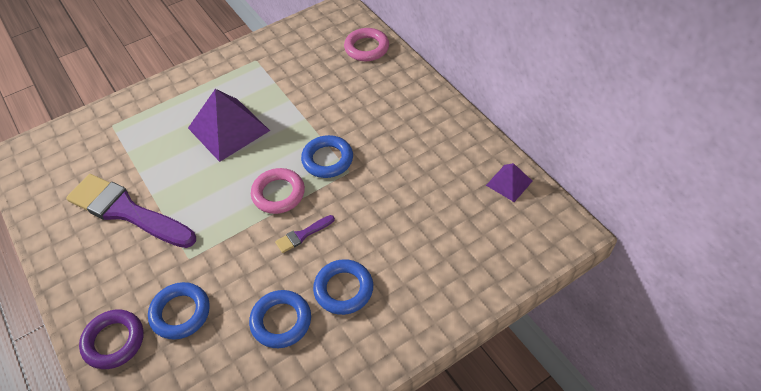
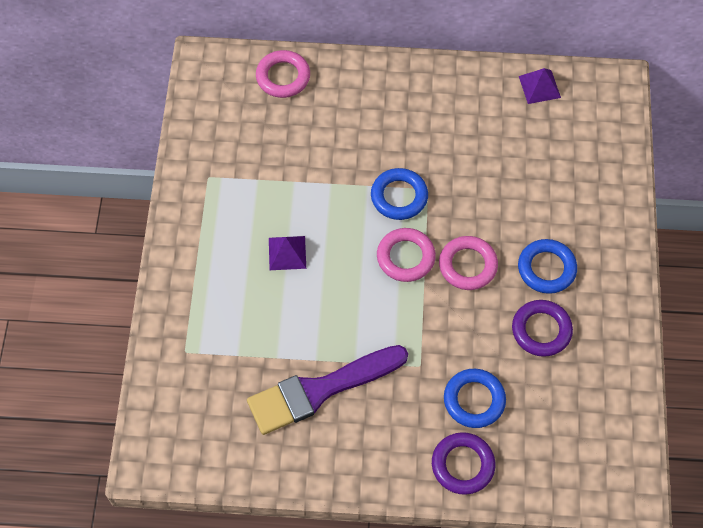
camera: 55 degrees left, 10 degrees up
purple pyramid [188,89,270,162] -> purple pyramid [269,236,306,270], size x0.52
blue ring [249,290,311,348] -> purple ring [512,300,573,357]
purple brush [275,215,335,253] -> pink ring [439,236,498,290]

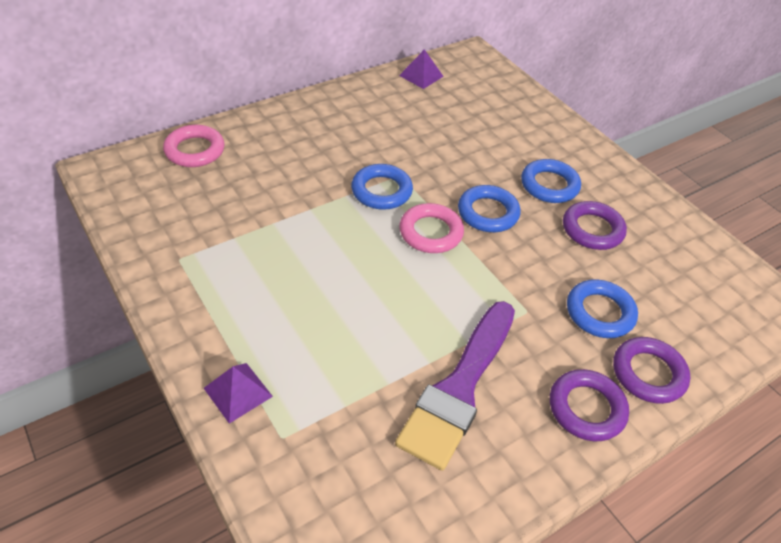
camera: 40 degrees left, 15 degrees down
purple pyramid [269,236,306,270] -> purple pyramid moved to [204,363,273,424]
pink ring [439,236,498,290] -> blue ring [458,185,521,232]
none -> purple ring [550,369,629,441]

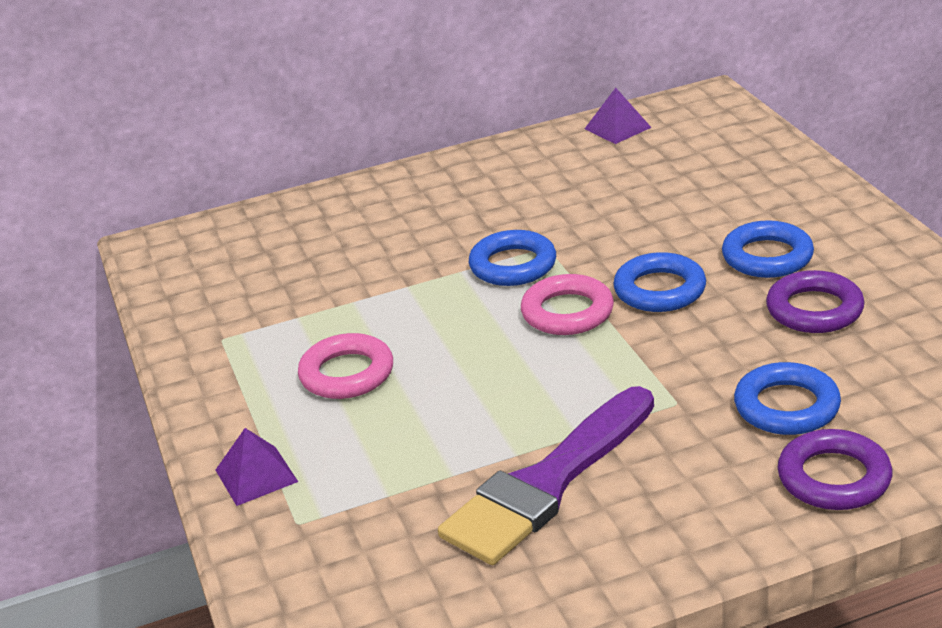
camera: 20 degrees right, 15 degrees down
pink ring [163,125,224,167] -> pink ring moved to [298,333,393,399]
purple ring [550,369,629,441] -> none

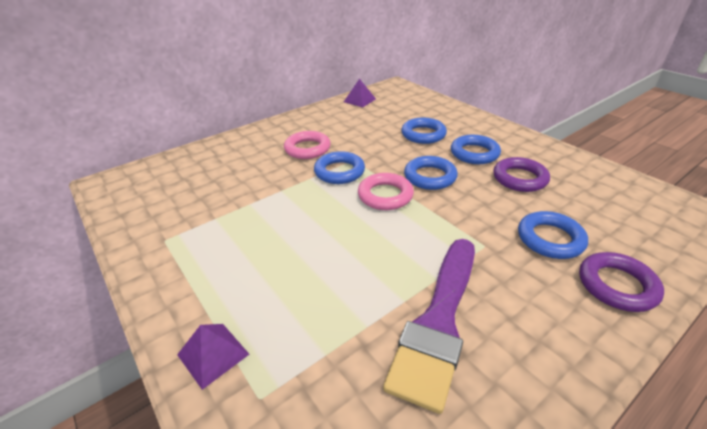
camera: 20 degrees left, 5 degrees up
pink ring [298,333,393,399] -> pink ring moved to [284,131,331,159]
none -> blue ring [401,118,447,144]

